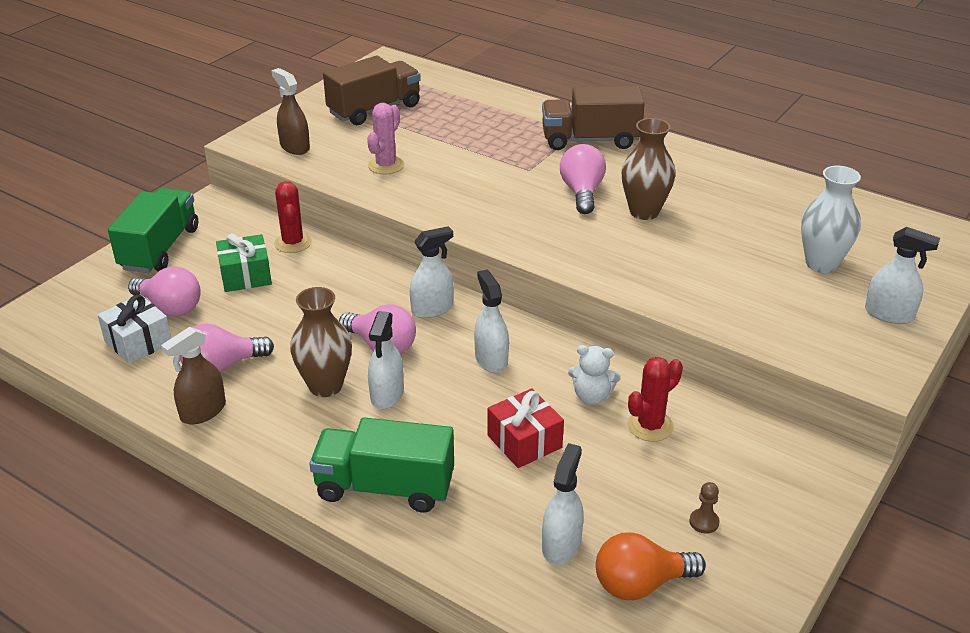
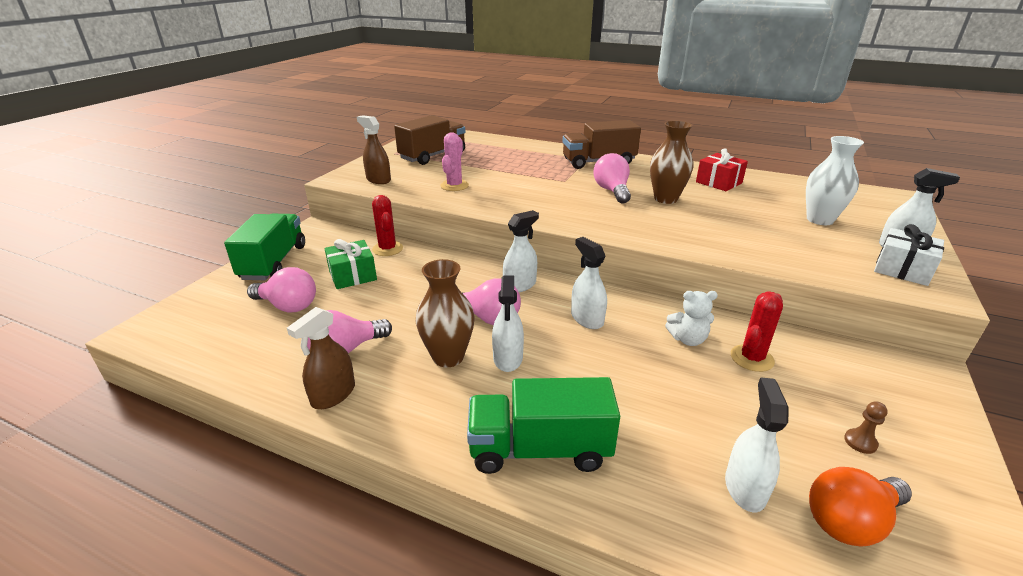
camera: 10 degrees left, 5 degrees down
white gift [98,295,171,364] -> white gift moved to [874,224,944,286]
red gift [488,388,564,468] -> red gift moved to [696,148,748,191]

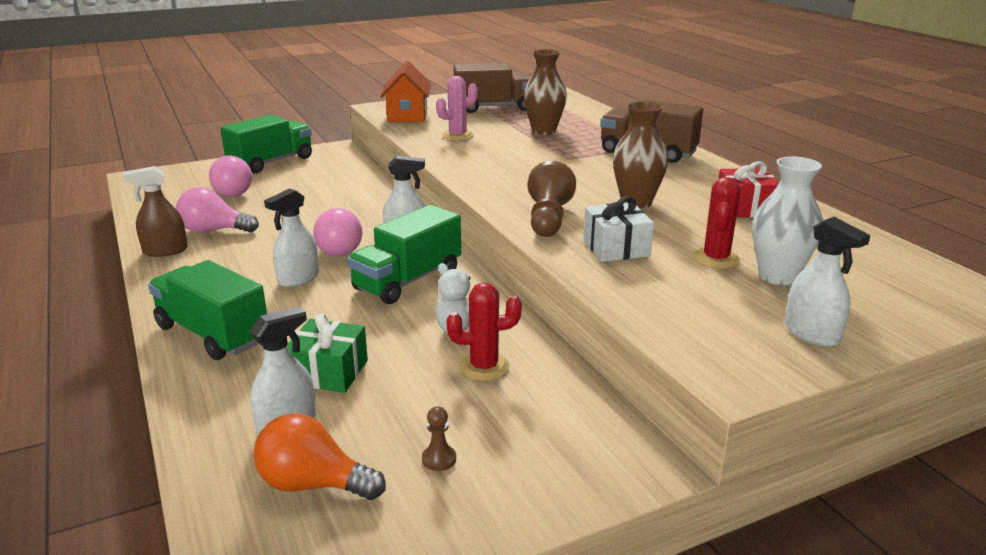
camera: 40 degrees right, 5 degrees down
green gift [324,239,377,289] -> green gift moved to [287,313,368,393]
brown spray bottle [357,115,391,184] -> orange house [380,61,431,122]
red cactus [372,195,403,256] -> red cactus moved to [693,177,741,269]
brown vase [416,259,475,367] -> brown vase moved to [523,49,567,135]
white spray bottle [571,237,607,329] -> green truck [347,205,461,304]
pink light bulb [593,153,631,204] -> none
white gift [874,224,944,286] -> white gift moved to [583,196,654,262]
none -> brown pawn [528,161,576,237]

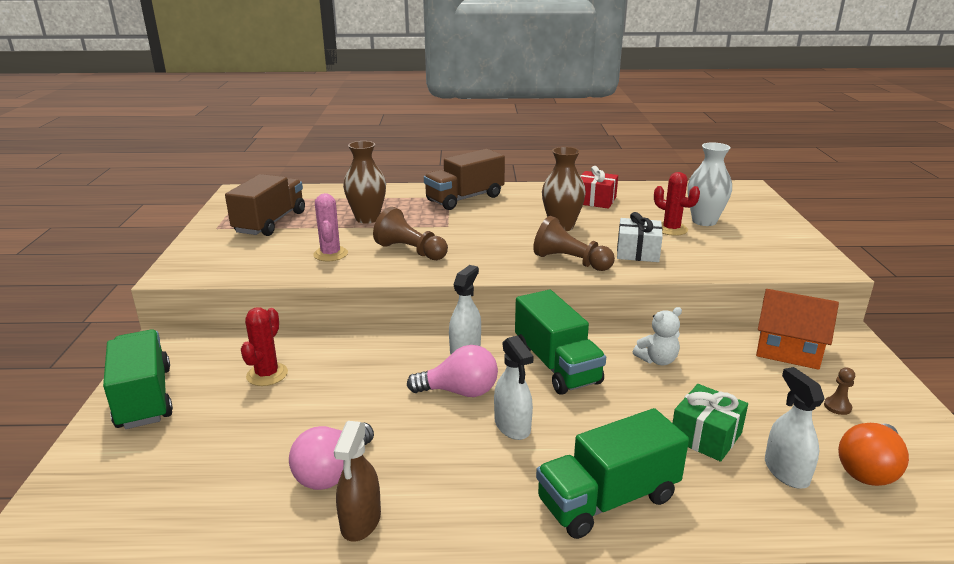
camera: 65 degrees left, 0 degrees up
pink light bulb [209,156,252,197] -> none
orange house [380,61,431,122] -> orange house moved to [756,289,839,370]
red cactus [446,283,522,381] -> red cactus moved to [241,307,288,386]
white spray bottle [785,217,870,347] -> none
none -> brown pawn [373,207,448,260]

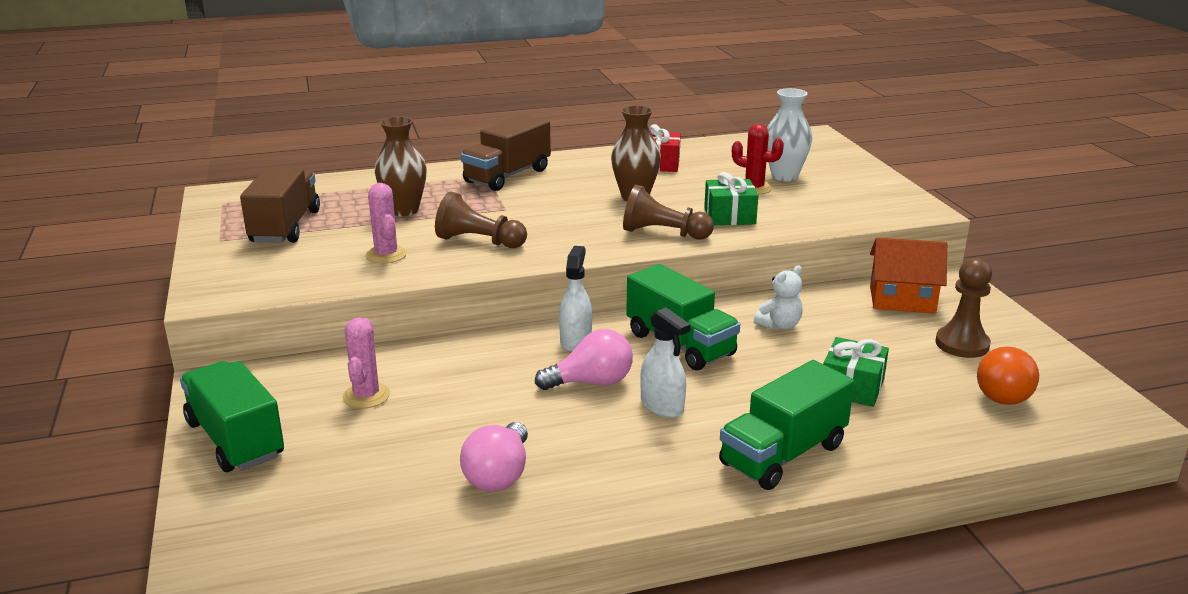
camera: 15 degrees left, 0 degrees up
red cactus [241,307,288,386] -> pink cactus [342,317,390,409]
brown spray bottle [334,421,381,542] -> none
white gift [617,212,663,262] -> green gift [704,172,758,225]
white spray bottle [765,367,825,489] -> none
brown pawn [824,368,855,415] -> brown pawn [936,258,992,358], size x2.07

